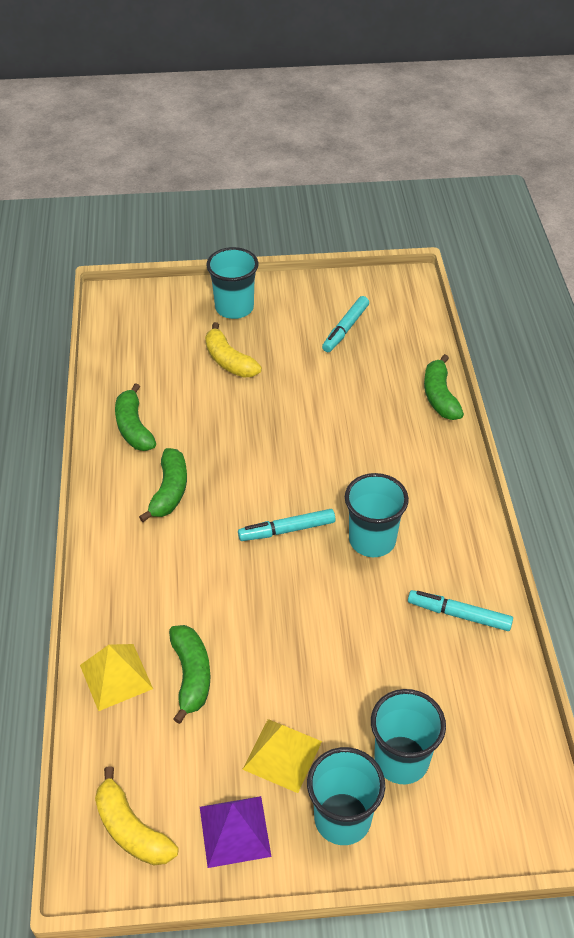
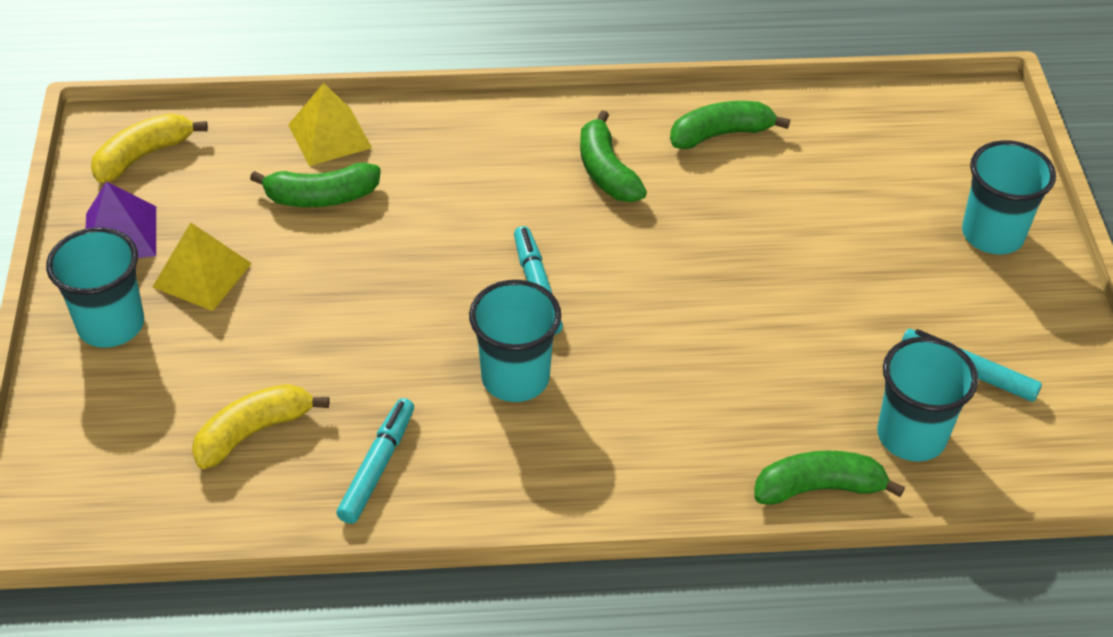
camera: 90 degrees right, 0 degrees up
green banana [139,448,187,522] -> green banana turned 60 degrees clockwise [580,110,647,202]
yellow banana [205,322,262,378] -> yellow banana moved to [192,384,329,469]
turquoise cup [371,689,446,784] -> turquoise cup moved to [877,337,978,462]

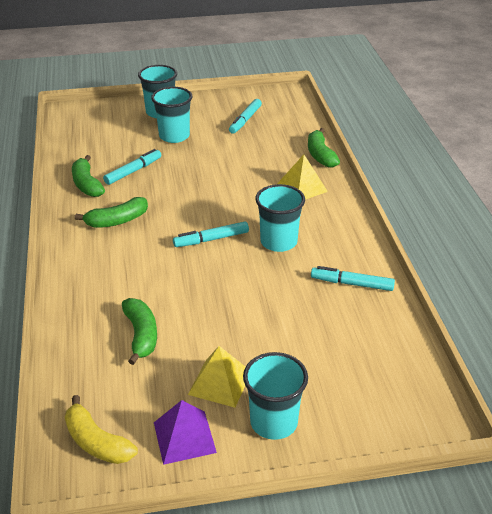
camera: 95 degrees left, 10 degrees down
yellow banana [192,384,329,469] -> none
yellow pyramid [288,83,372,166] -> yellow pyramid moved to [277,155,328,200]
turquoise cup [877,337,978,462] -> turquoise cup moved to [151,87,192,143]
none -> turquoise marker [103,149,161,185]

